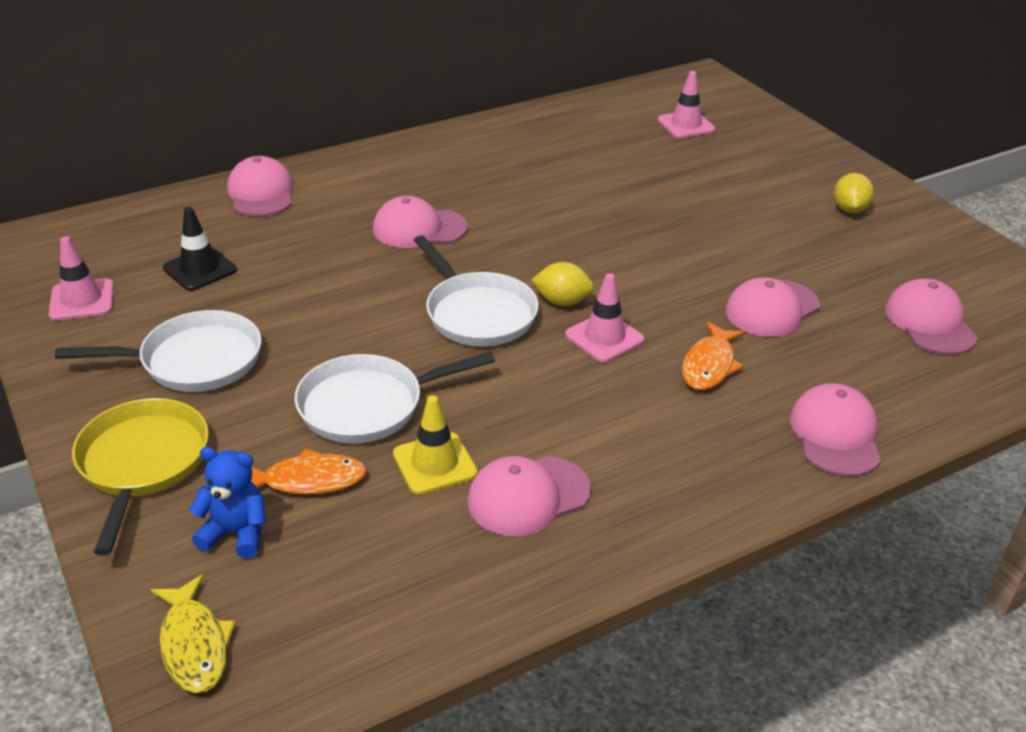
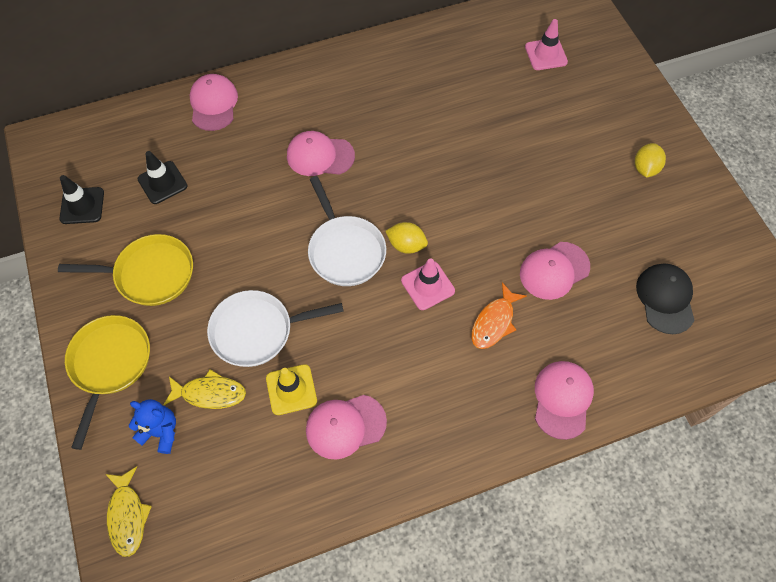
camera: 10 degrees right, 25 degrees up
pink traffic cone [48,237,114,321] -> black traffic cone [59,175,104,224]
white pan [55,310,262,392] -> yellow pan [58,234,193,306]
orange fish [251,449,367,494] -> yellow fish [163,369,246,409]
pink cap [885,279,977,355] -> black cap [636,264,694,334]

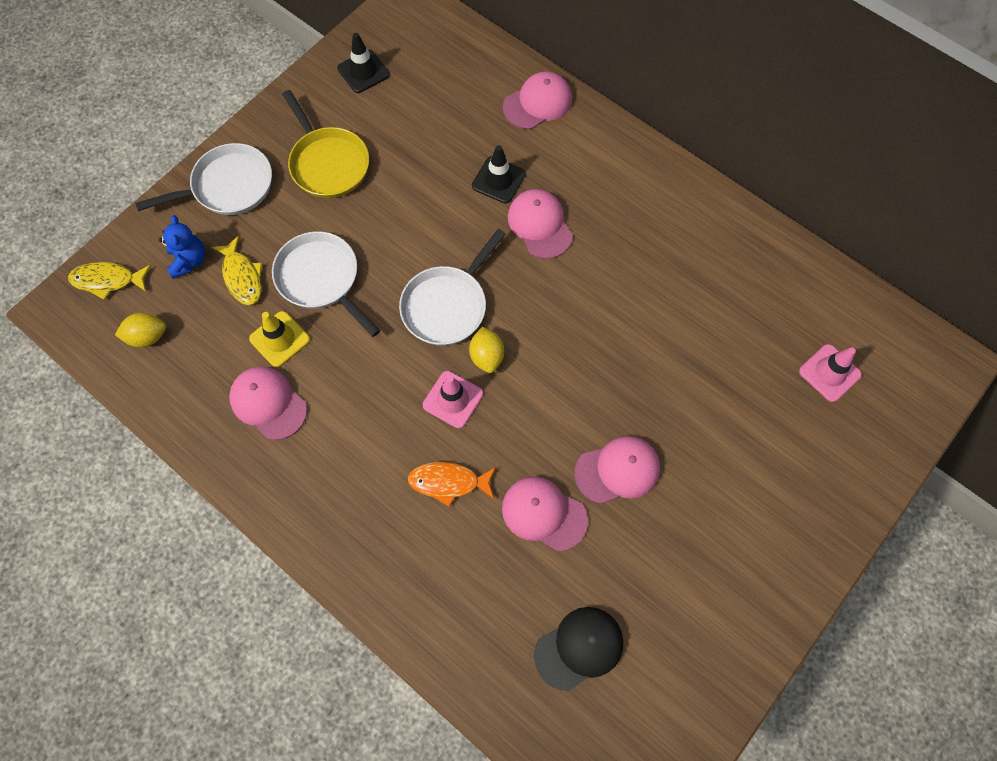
camera: 60 degrees right, 5 degrees up
yellow pan [65,315,150,450] -> white pan [135,143,272,215]
yellow fish [105,466,152,557] -> yellow fish turned 45 degrees clockwise [68,262,151,300]
black traffic cone [138,151,188,204] -> black traffic cone moved to [472,145,526,204]
pink cap [535,361,594,440] -> pink cap moved to [574,436,660,504]
yellow lemon [635,143,666,178] -> yellow lemon moved to [115,313,166,348]

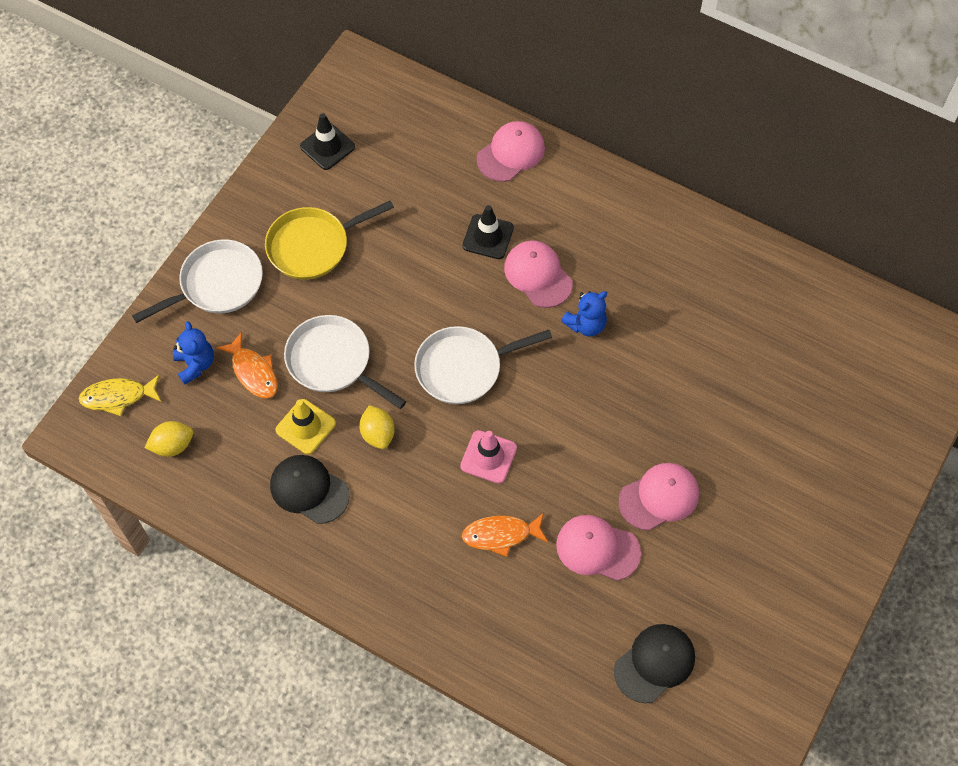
camera: 10 degrees left, 5 degrees down
yellow fish [211,236,262,305] -> orange fish [216,332,278,399]
pink cap [229,367,307,440] -> black cap [270,455,350,524]
yellow pan [282,90,369,198] -> yellow pan turned 105 degrees clockwise [265,201,394,280]
white pan [399,229,506,346] -> white pan turned 45 degrees clockwise [414,326,552,404]
yellow lemon [469,326,504,373] -> yellow lemon moved to [359,405,395,449]
pink traffic cone [799,344,862,402] -> none
none -> blue teddy bear [561,291,607,336]

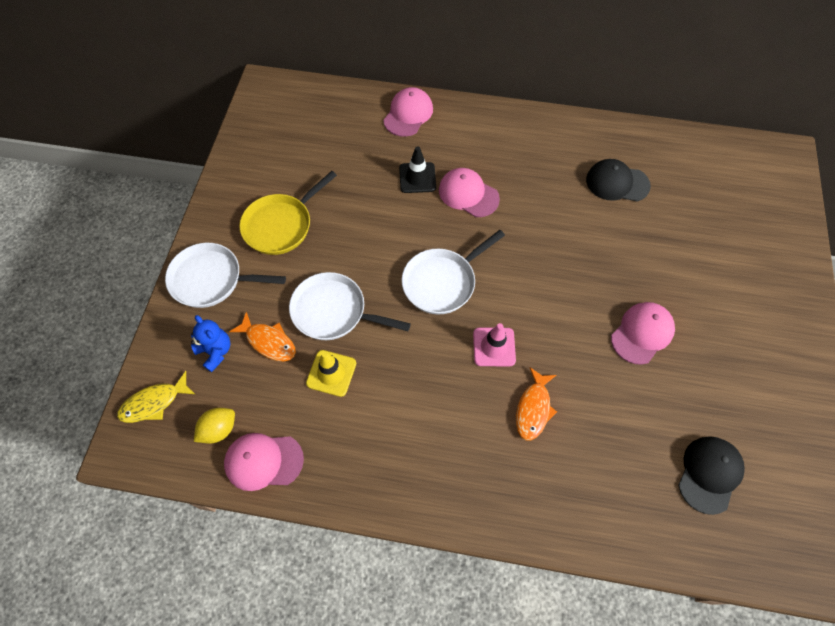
camera: 20 degrees left, 0 degrees up
white pan [132,239,263,323] -> white pan turned 120 degrees counterclockwise [165,243,286,308]
black cap [270,455,350,524] -> black cap moved to [586,159,651,202]
black traffic cone [300,113,355,170] -> none
yellow lemon [359,405,395,449] -> none
orange fish [462,513,548,557] -> orange fish turned 45 degrees counterclockwise [516,367,557,441]
pink cap [556,515,641,581] -> pink cap moved to [224,433,304,491]
blue teddy bear [561,291,607,336] -> none

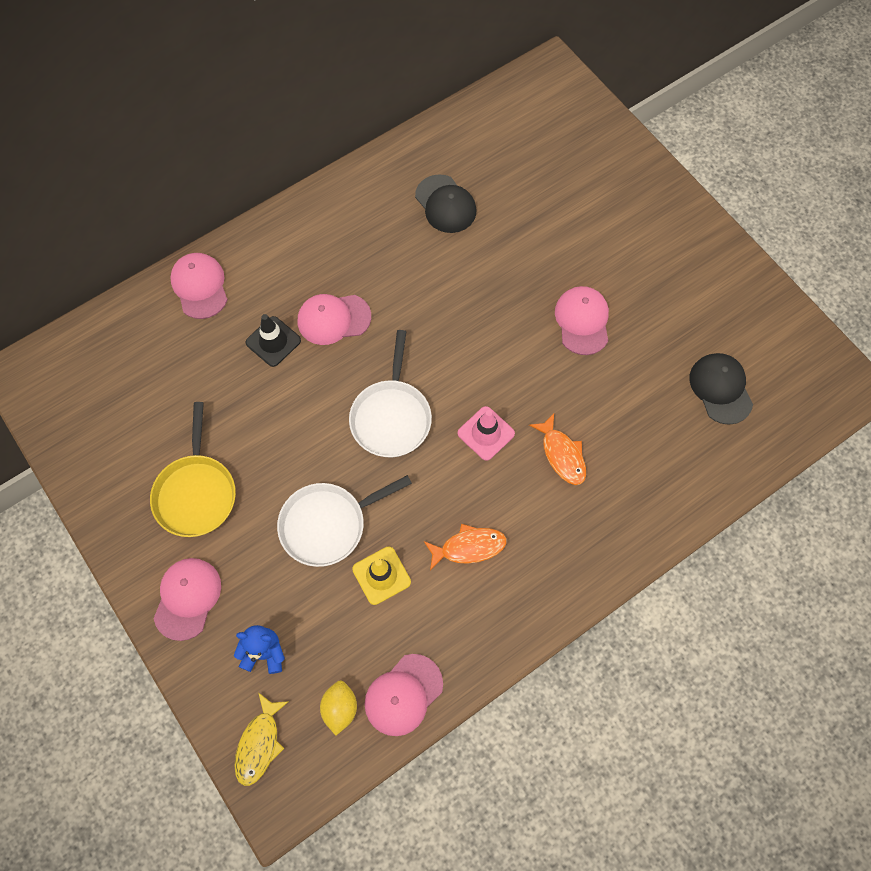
camera: 45 degrees left, 5 degrees up
white pan [165,243,286,308] -> pink cap [153,558,221,641]
orange fish [229,312,296,361] -> orange fish moved to [424,524,507,570]
black cap [586,159,651,202] -> black cap turned 90 degrees counterclockwise [415,174,476,233]

